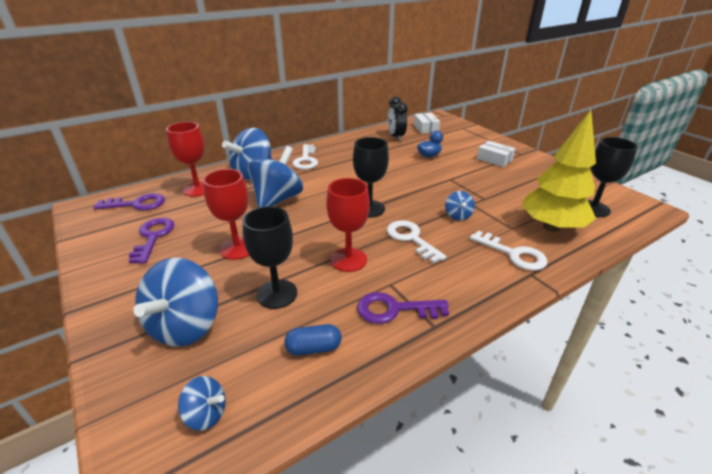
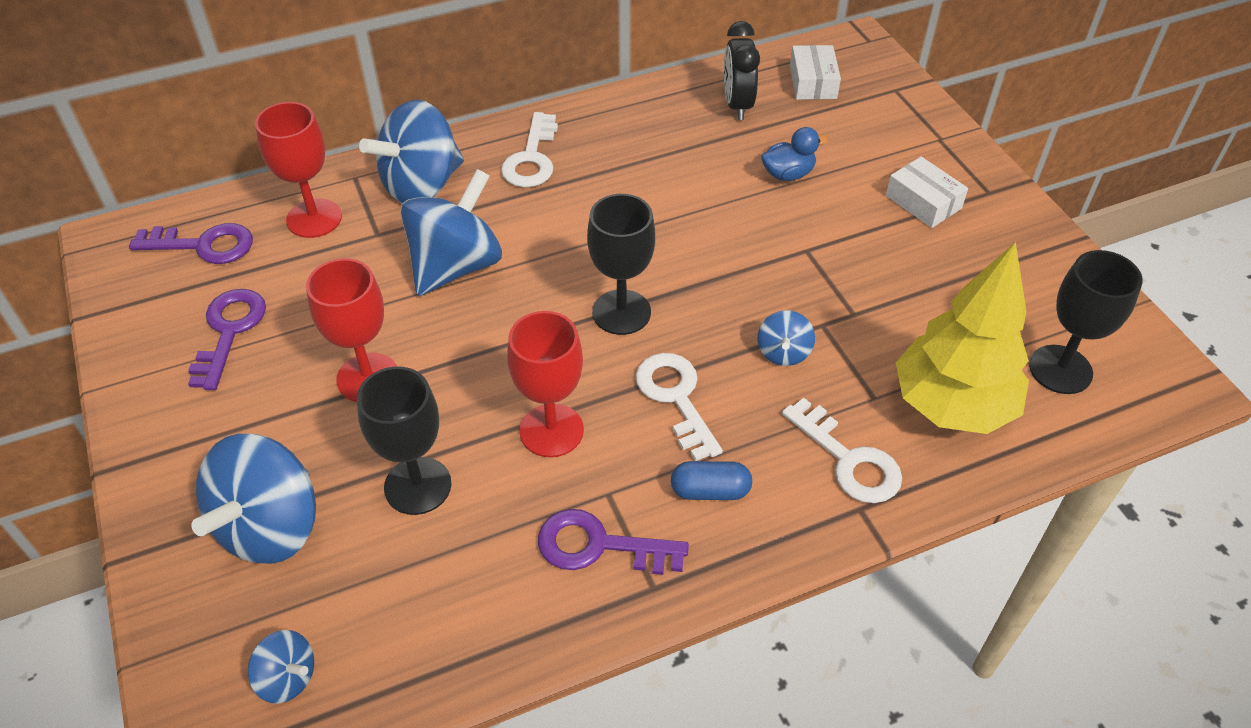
camera: 10 degrees right, 15 degrees up
blue capsule [284,324,341,355] -> blue capsule moved to [671,461,752,500]

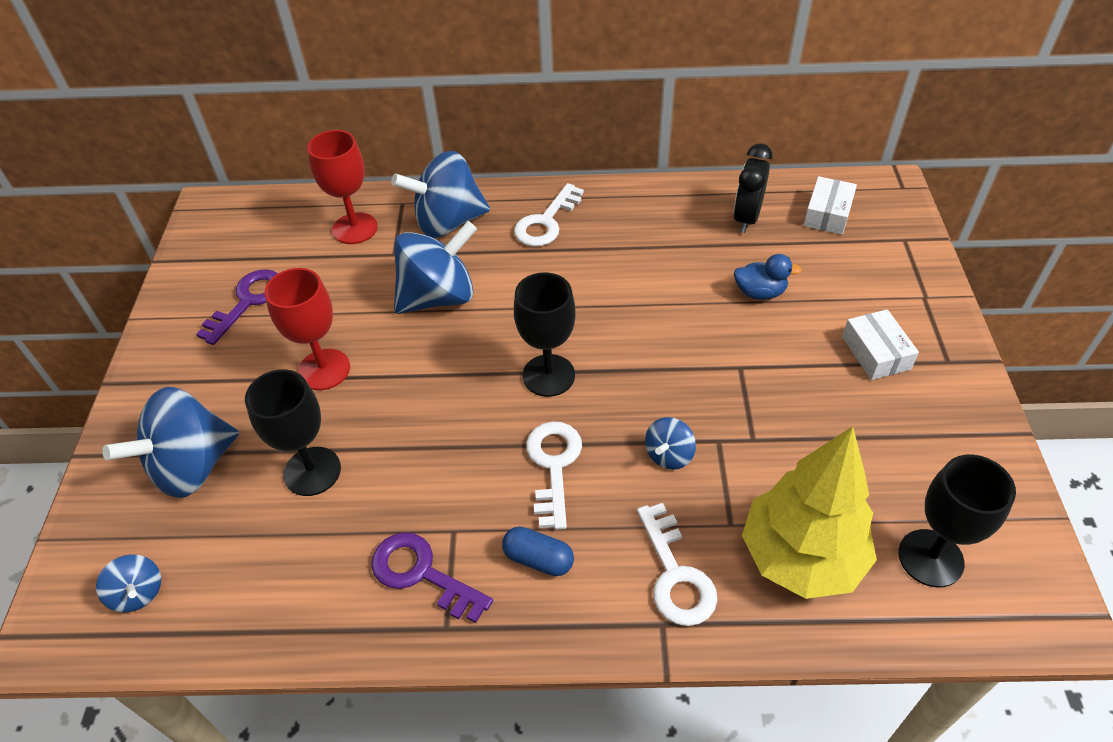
camera: 25 degrees right, 0 degrees up
purple key [129,223,253,264] -> none
red goblet [507,311,584,457] -> none

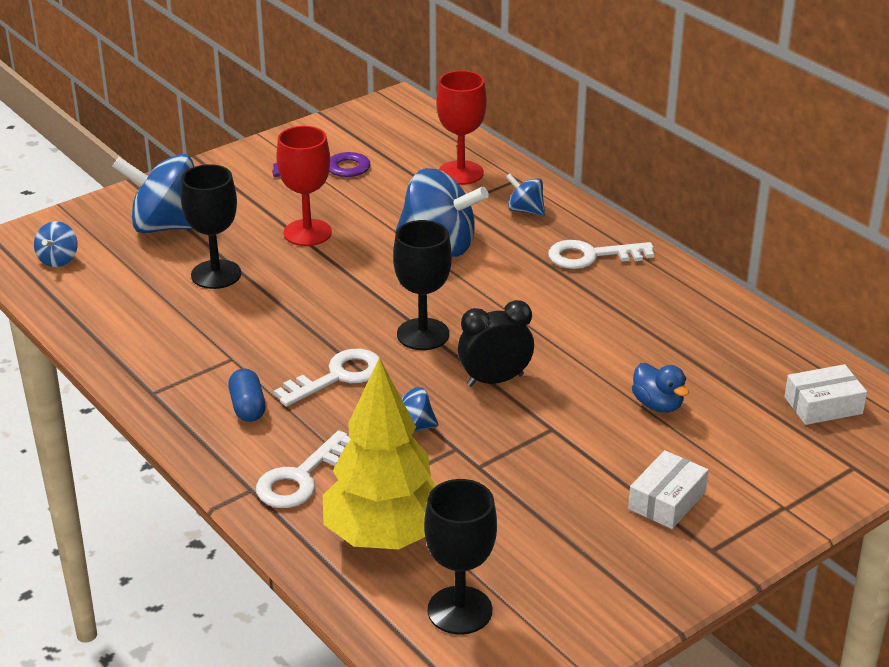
camera: 50 degrees right, 15 degrees down
purple key [371,532,493,623] -> none
blue spinning top [391,151,490,238] -> blue spinning top [506,173,545,216], size x0.48
black clock [733,144,773,233] -> black clock moved to [458,300,534,387]

